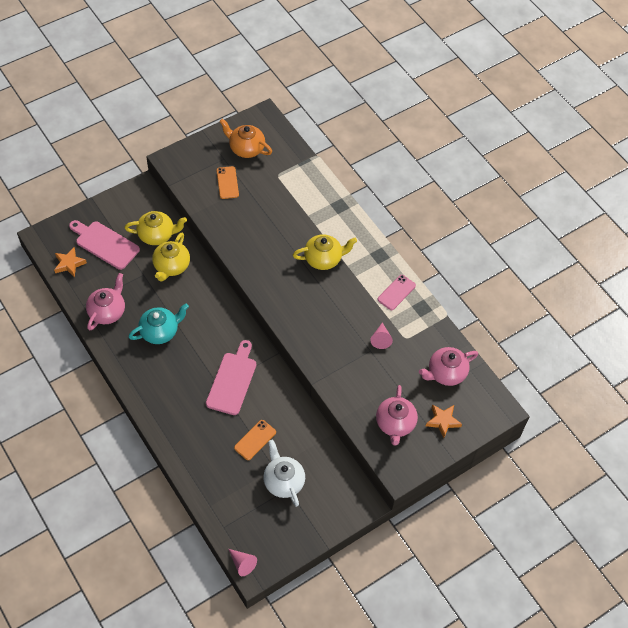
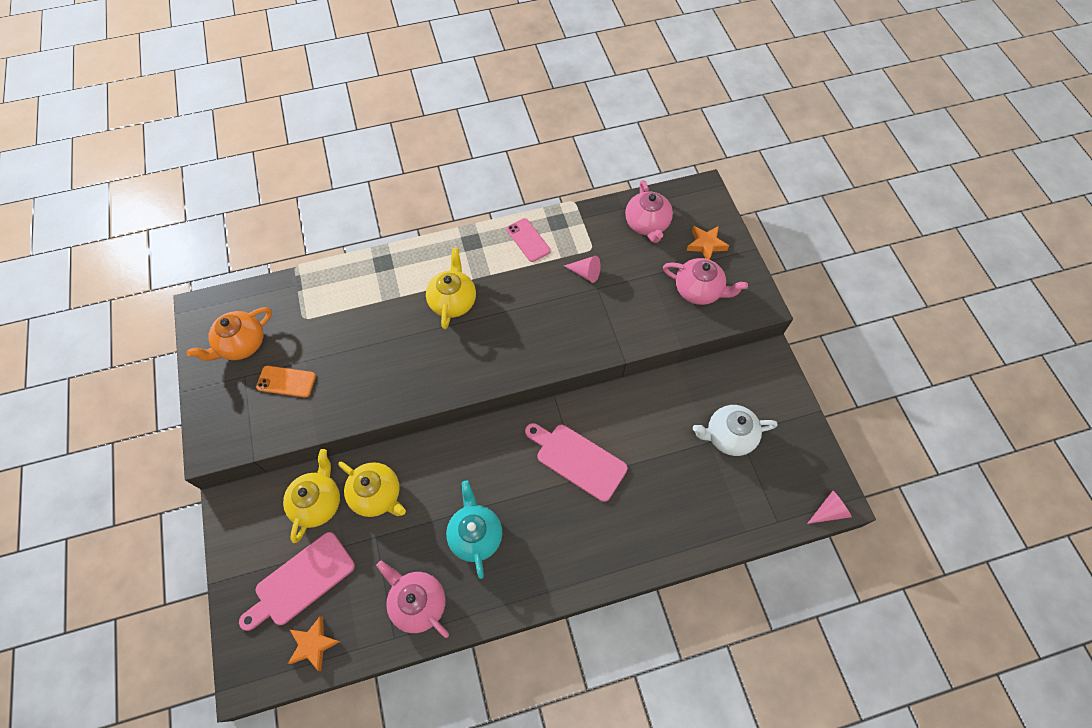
camera: 70 degrees left, 5 degrees up
orange phone [234,420,276,460] -> none

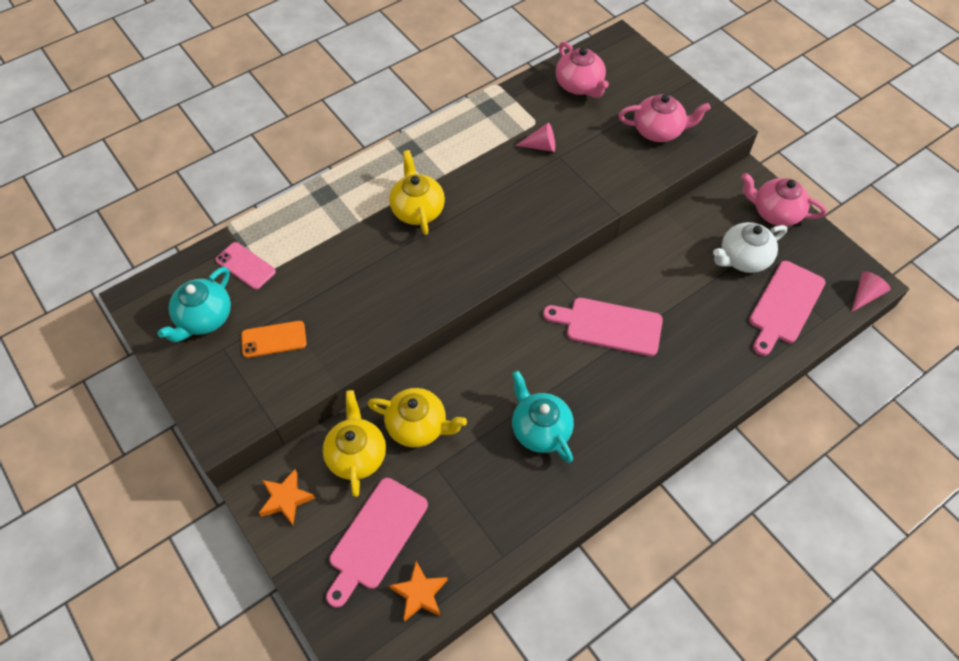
camera: 20 degrees left, 5 degrees down
orange teapot [186,307,272,361] -> turquoise teapot [157,267,231,342]
pink teapot [376,561,449,638] -> pink teapot moved to [741,173,827,226]
pink phone [507,218,551,262] -> pink phone moved to [215,242,276,290]
orange star [686,226,729,260] -> orange star moved to [259,470,315,525]
none -> pink cutting board [749,261,826,356]

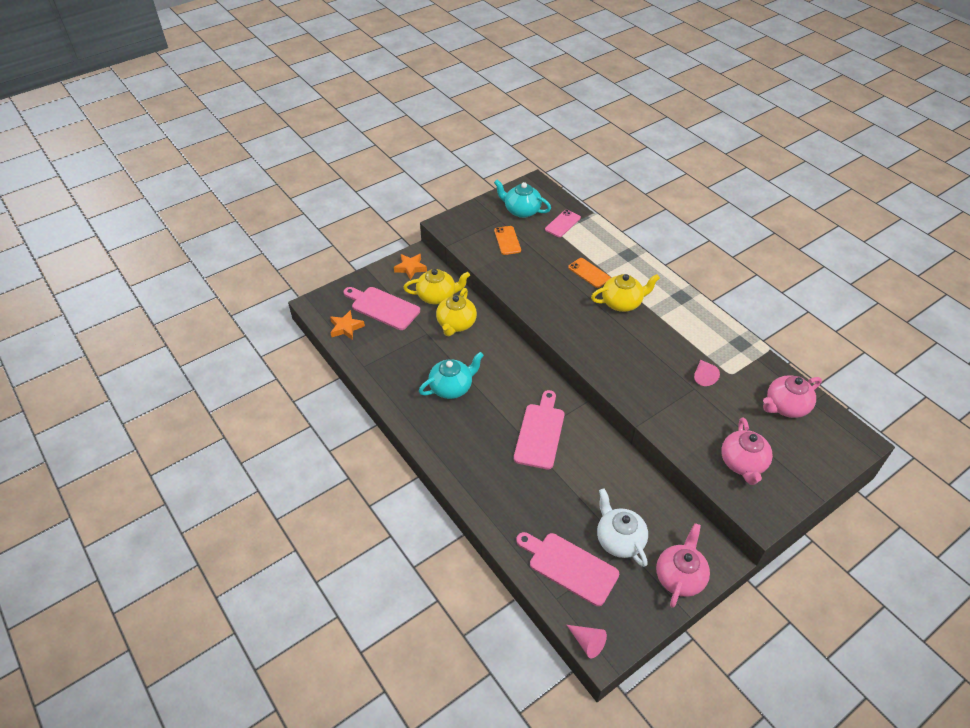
camera: 90 degrees right, 10 degrees down
none -> orange phone [568,258,611,288]

